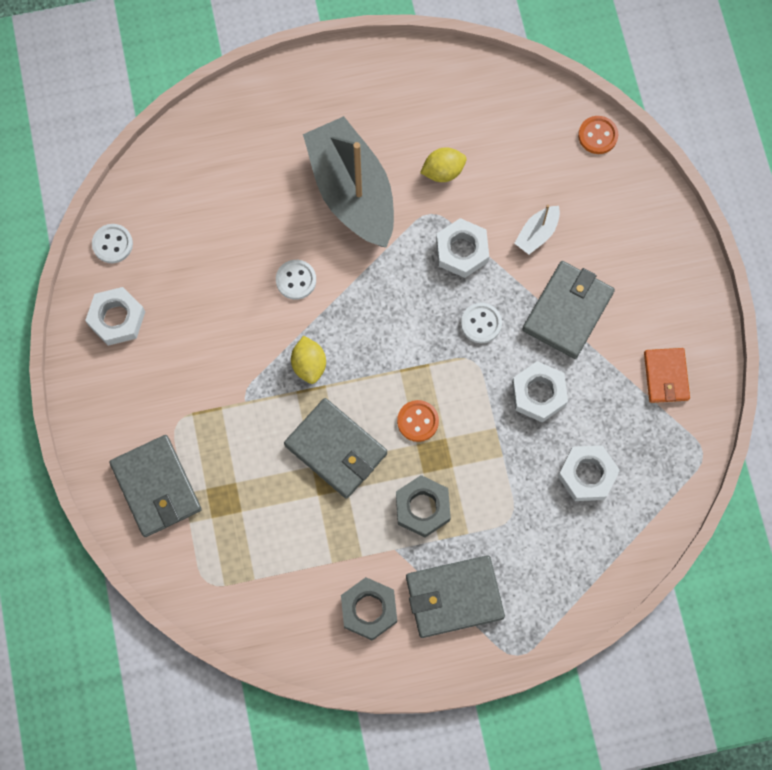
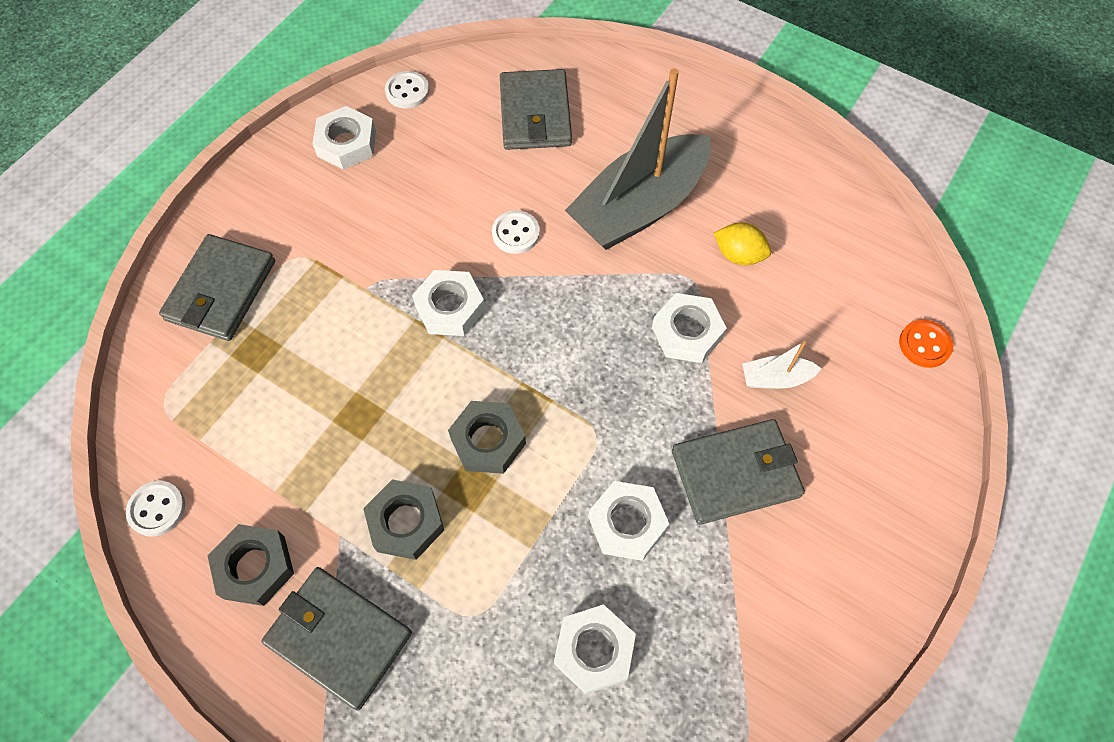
camera: 45 degrees right, 10 degrees down
grey wallet [284,398,387,499] -> grey wallet moved to [500,69,572,150]
yellow lemon [291,336,326,384] -> white nut [412,270,485,336]
grey boat [303,116,394,248] -> grey boat turned 150 degrees counterclockwise [565,68,711,250]
orange button [397,400,439,442] -> grey nut [448,401,526,474]
white button [461,303,502,343] -> white button moved to [126,481,185,537]
orange wallet [644,348,690,403] -> none

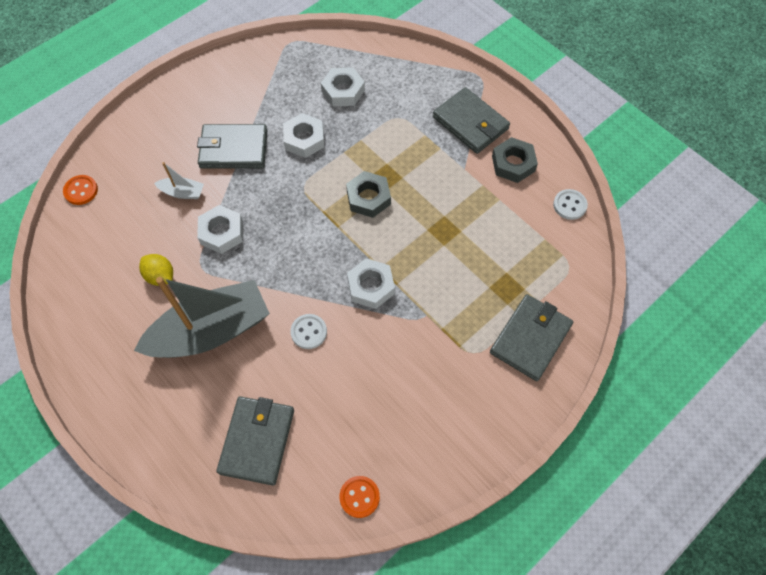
camera: 165 degrees left, 0 degrees up
white nut [313,106,376,170] -> none
grey nut [363,479,444,560] -> none
white button [385,71,429,109] -> orange button [340,476,380,518]

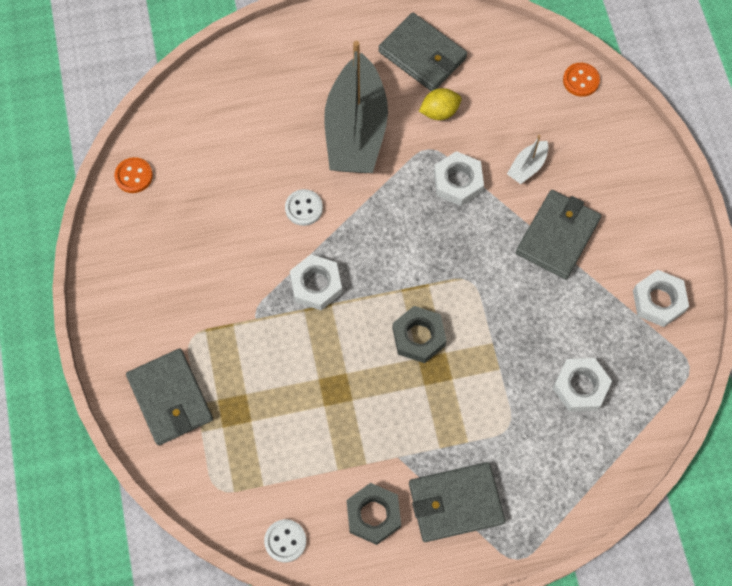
camera: 120 degrees right, 5 degrees up
grey wallet [216,396,294,486] -> grey wallet moved to [378,13,467,91]
white nut [283,113,325,158] -> white nut moved to [633,270,689,327]

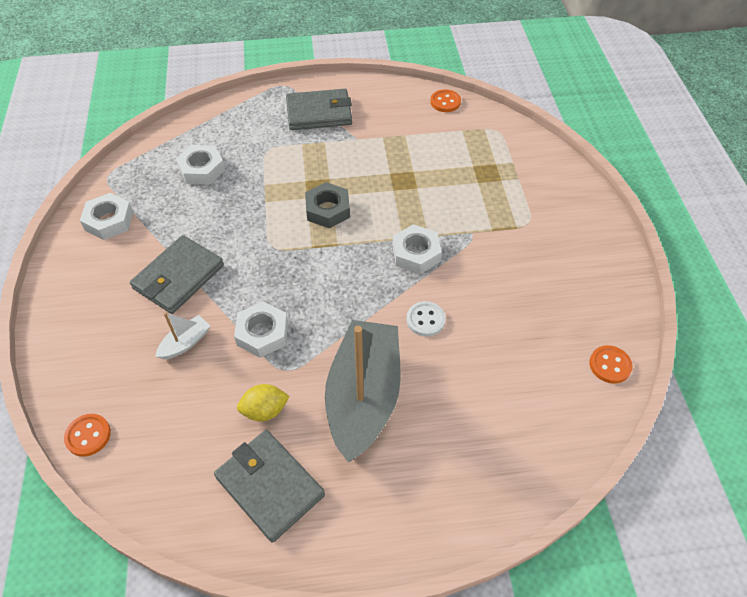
camera: 175 degrees left, 15 degrees down
grey wallet [126,348,213,446] -> none
white button [264,519,306,562] -> orange button [430,89,461,112]
grey nut [346,483,401,545] -> none

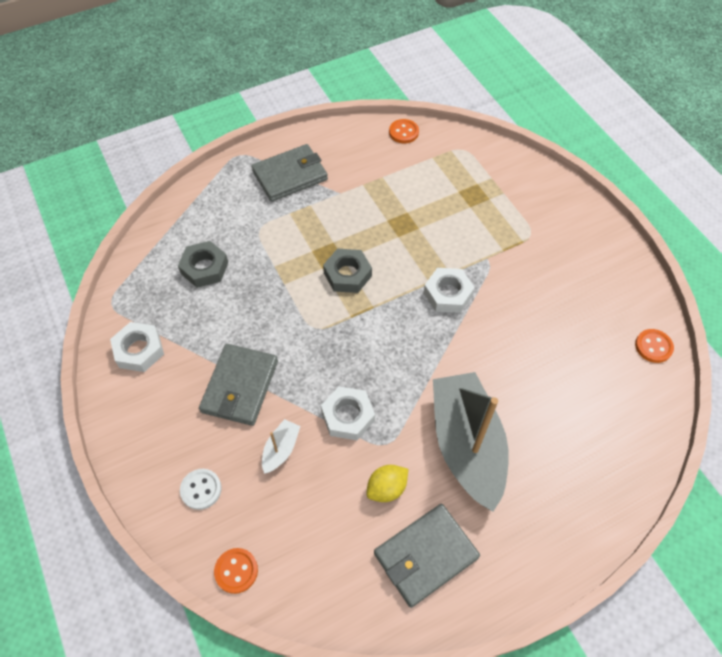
camera: 20 degrees left, 5 degrees up
white nut [176,145,225,185] -> grey nut [178,241,228,288]
grey wallet [214,430,325,543] -> grey wallet turned 60 degrees counterclockwise [374,504,480,608]
white button [406,301,446,337] -> white button moved to [180,469,222,510]

